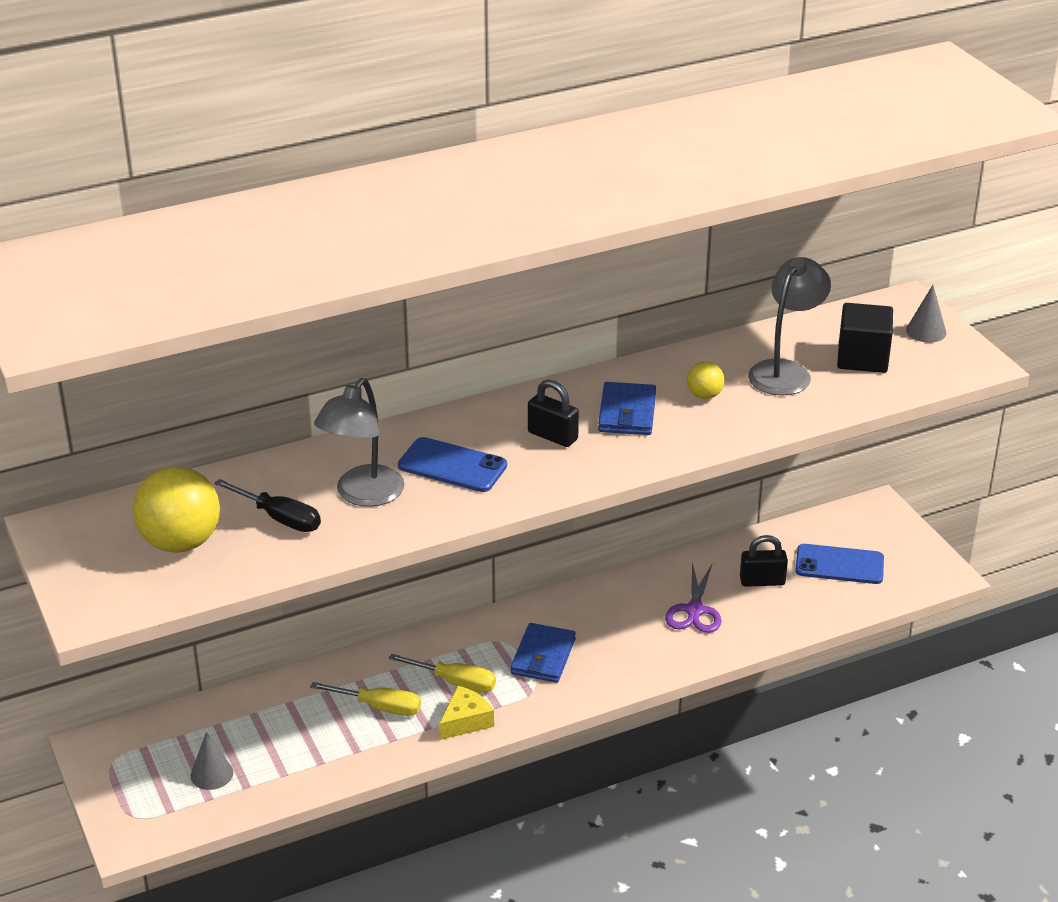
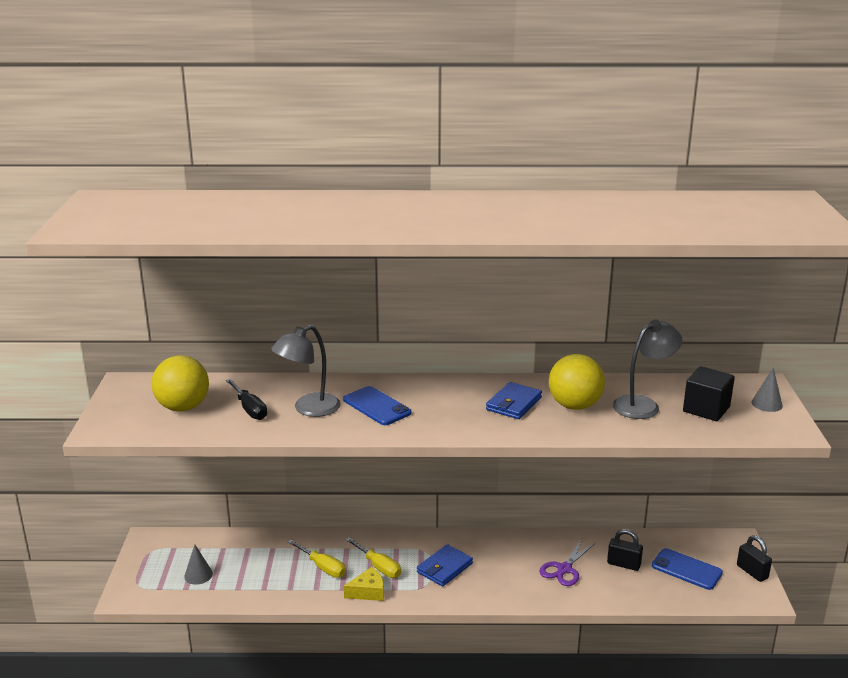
camera: 25 degrees right, 10 degrees down
black padlock [528,380,579,447] -> black padlock moved to [737,535,772,582]
yellow ball [687,361,725,399] -> yellow ball [549,354,605,410], size x2.05

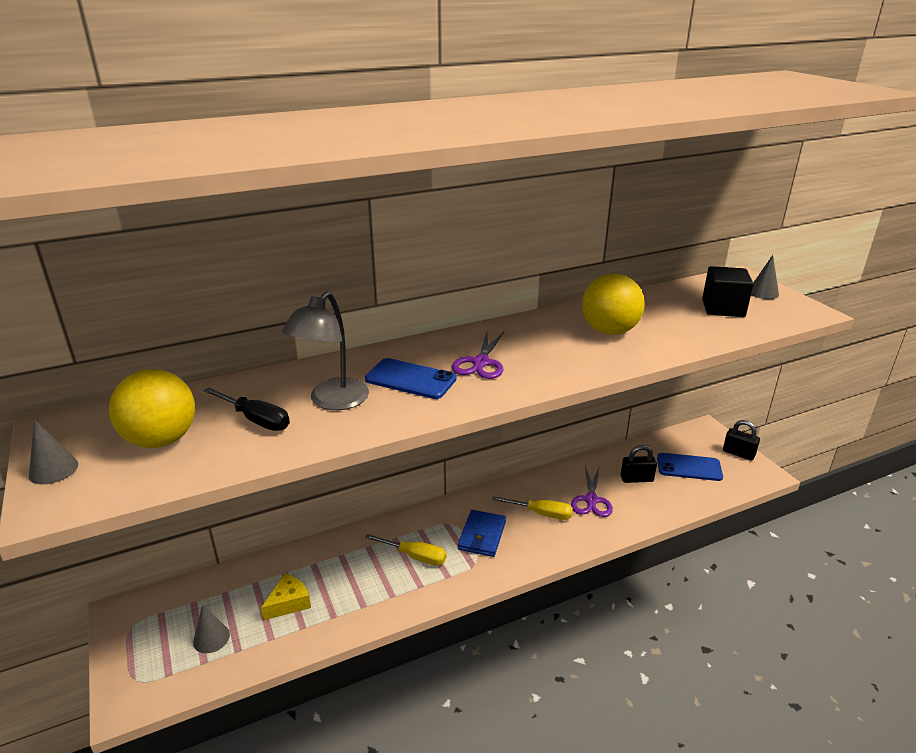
camera: 25 degrees left, 5 degrees up
yellow screwdriver [288,540,346,578] -> yellow screwdriver moved to [492,496,573,520]
yellow cheese [344,567,384,601] -> yellow cheese moved to [261,573,311,620]
blue wallet [486,382,542,419] -> none
grey lamp [613,319,682,419] -> none
none -> grey cone [29,419,78,484]
none -> purple scissors [452,332,504,379]

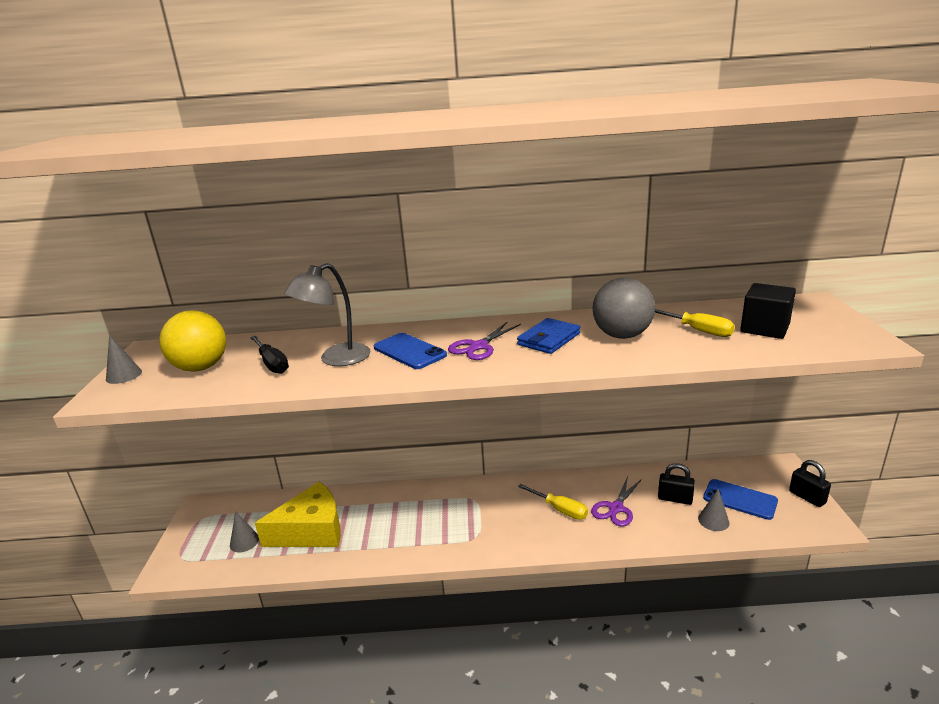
camera: 25 degrees right, 5 degrees down
yellow cheese [261,573,311,620] -> yellow cheese [255,481,341,547], size x1.97
yellow screwdriver [365,534,447,566] -> yellow screwdriver moved to [655,309,735,337]
blue wallet [458,510,506,557] -> blue wallet moved to [517,318,580,354]
yellow ball [582,274,645,335] -> grey ball [593,278,655,339]
grey cone [751,255,779,299] -> grey cone moved to [698,489,730,531]

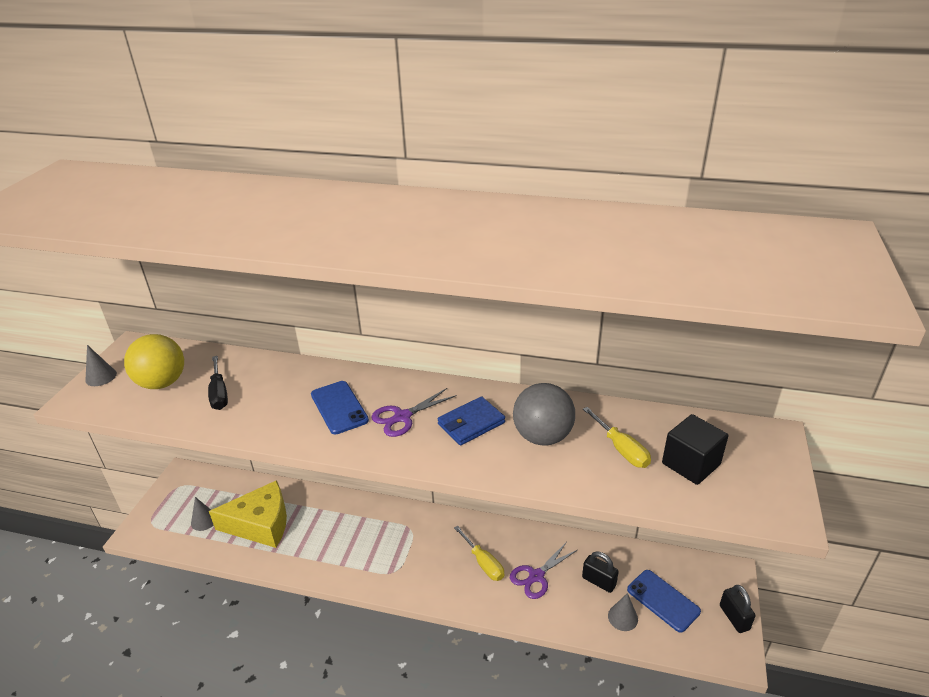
camera: 15 degrees right, 10 degrees up
grey lamp [284,263,371,366] -> none

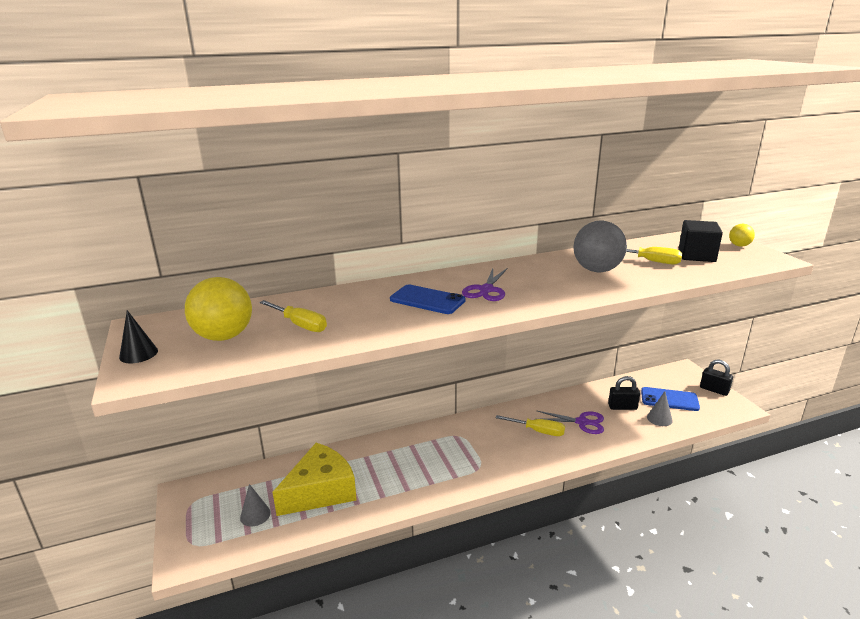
camera: 35 degrees left, 10 degrees down
grey cone [85,345,117,386] -> black cone [119,310,158,363]
black screwdriver [208,356,228,410] -> yellow screwdriver [259,300,327,332]
blue wallet [437,396,505,446] -> none
purple scissors [510,542,577,599] -> purple scissors turned 90 degrees counterclockwise [536,410,604,434]
none -> yellow ball [729,224,755,247]

